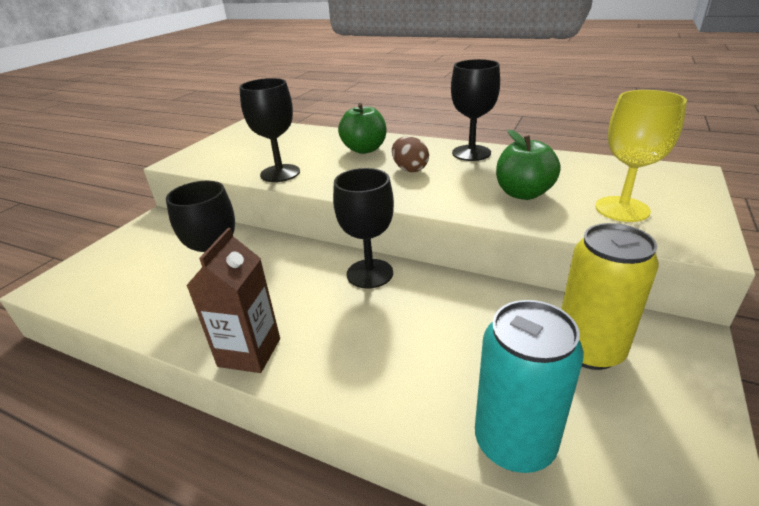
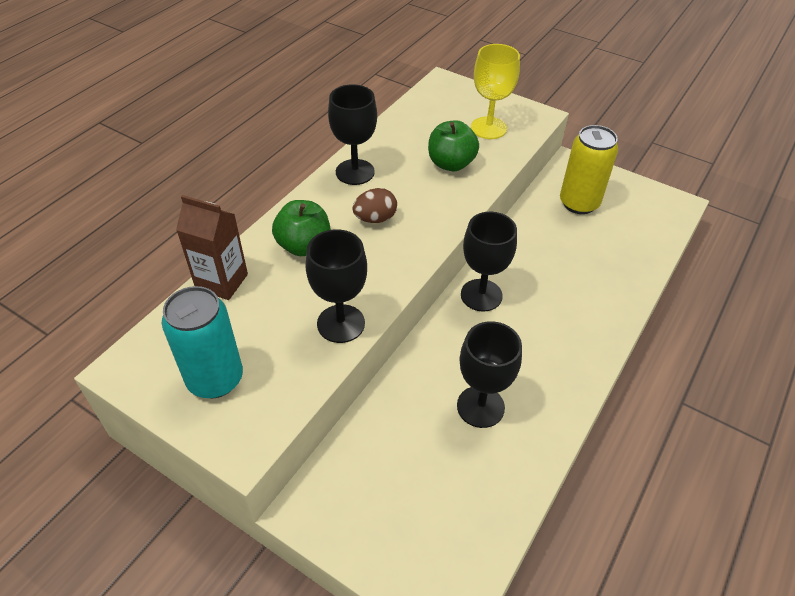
camera: 85 degrees left, 15 degrees up
brown carton [186,228,280,373] -> brown carton moved to [176,195,248,300]
turquoise can [475,300,584,473] -> turquoise can moved to [162,286,243,398]

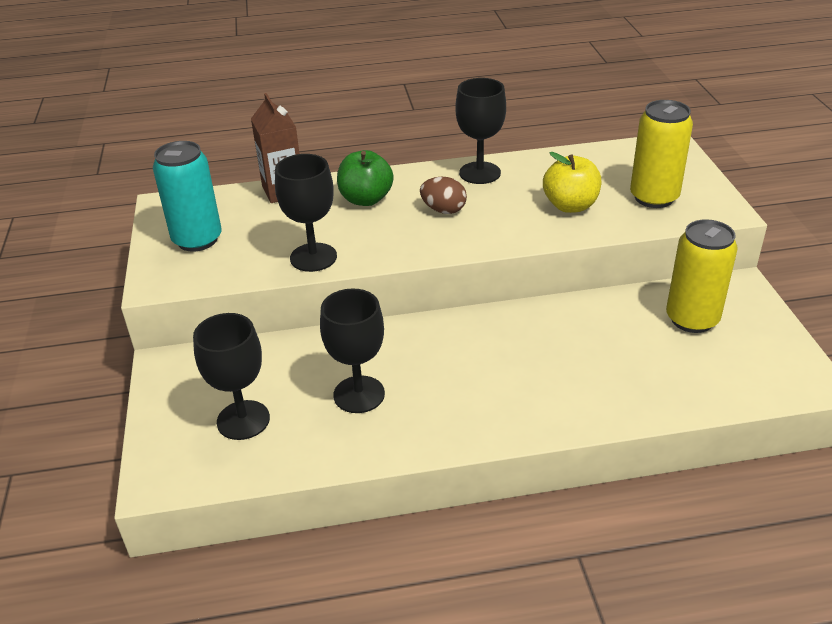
camera: 50 degrees right, 10 degrees down
green apple [428,120,479,171] -> yellow apple [543,152,601,213]
black goblet [461,212,517,311] -> black goblet moved to [193,313,270,440]
yellow goblet [471,44,520,139] -> yellow can [630,100,693,208]

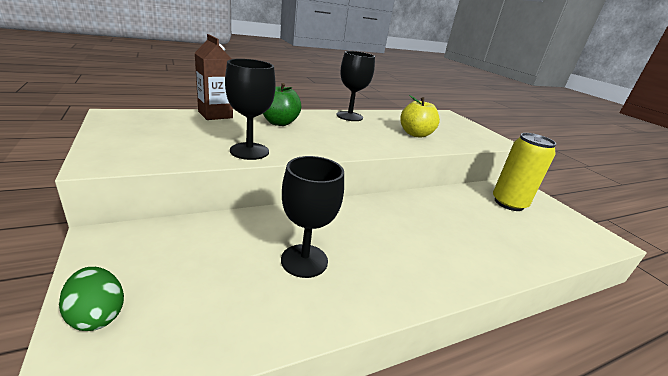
camera: 20 degrees left, 10 degrees down
turquoise can [153,141,222,252] -> none
black goblet [193,313,270,440] -> none
brown egg [420,177,467,214] -> none
yellow can [630,100,693,208] -> none
none -> green egg [59,267,124,331]

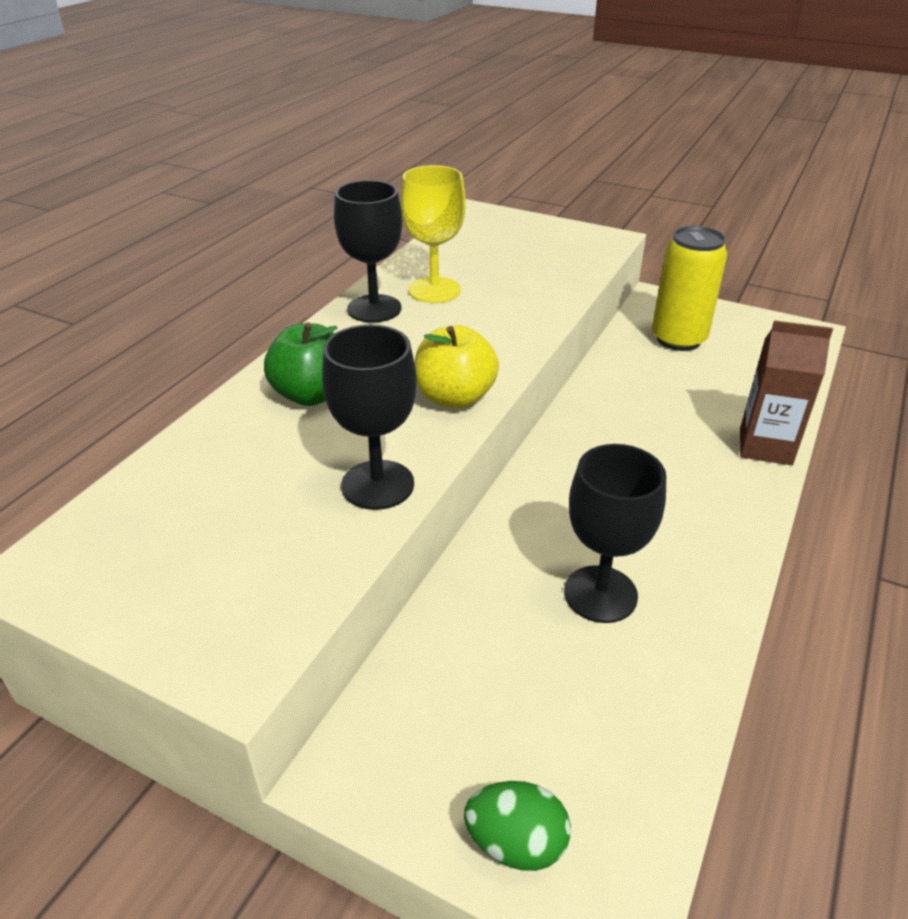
camera: 35 degrees left, 10 degrees up
brown carton [195,34,233,120] -> brown carton moved to [740,320,833,465]
yellow apple [400,95,440,137] -> yellow apple moved to [415,325,499,409]
none -> yellow goblet [400,165,466,303]

